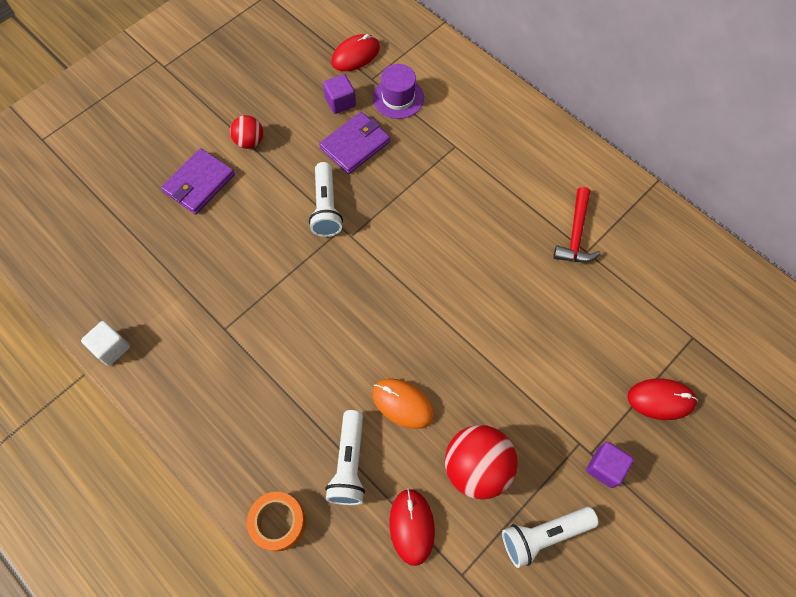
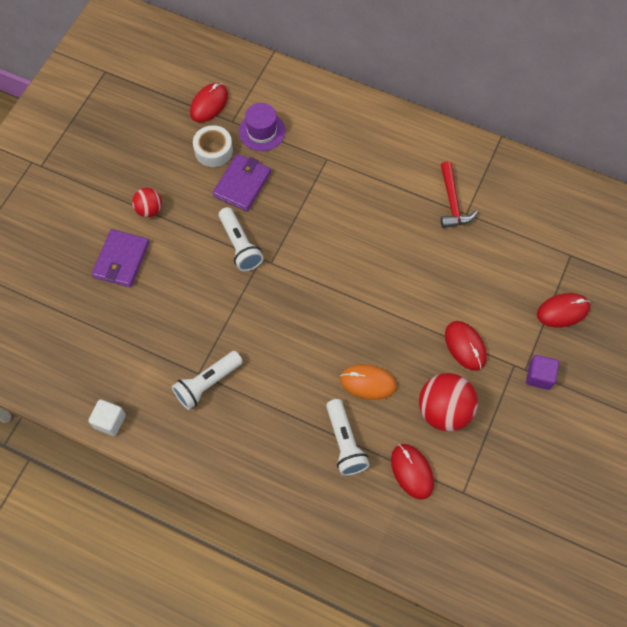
camera: 20 degrees left, 0 degrees up
orange tape [247,492,306,552] -> none
purple cube [323,74,356,114] -> white tape [193,125,233,167]
white flashlight [502,507,599,568] -> white flashlight moved to [172,351,243,410]
none -> red mouse [445,321,487,371]

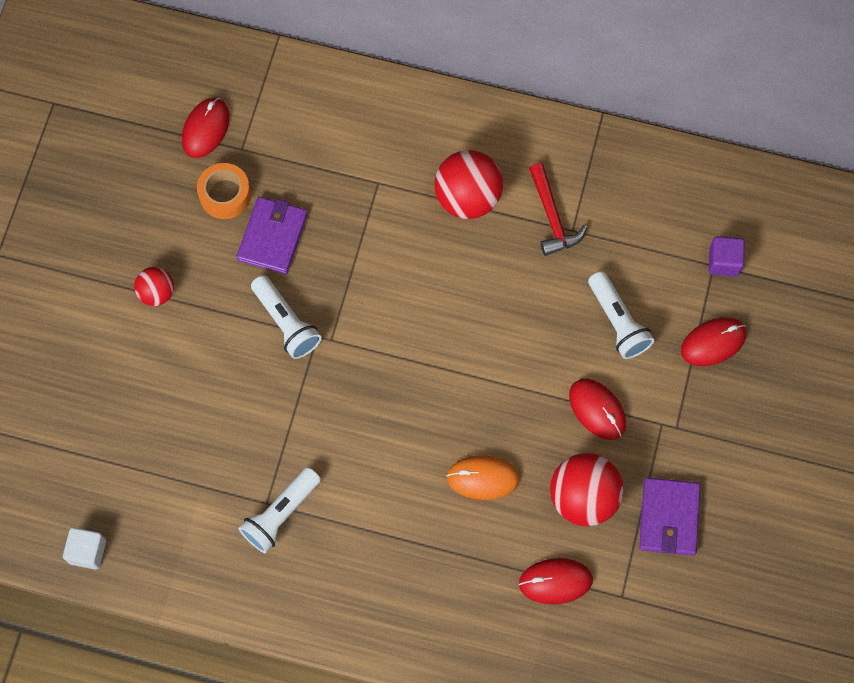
camera: 10 degrees left, 5 degrees up
white cube [88,399,126,436] -> white cube moved to [63,528,106,569]
purple wallet [92,229,149,287] -> purple wallet moved to [639,477,701,556]
white tape [193,125,233,167] -> orange tape [197,163,251,219]
purple hat [239,103,285,151] -> none
white flashlight [326,399,370,476] -> white flashlight moved to [588,271,655,359]
red mouse [391,444,434,500] -> red mouse turned 60 degrees counterclockwise [519,558,593,604]
purple cube [526,355,559,390] -> purple cube moved to [709,236,745,276]
none -> red ball [434,150,503,219]

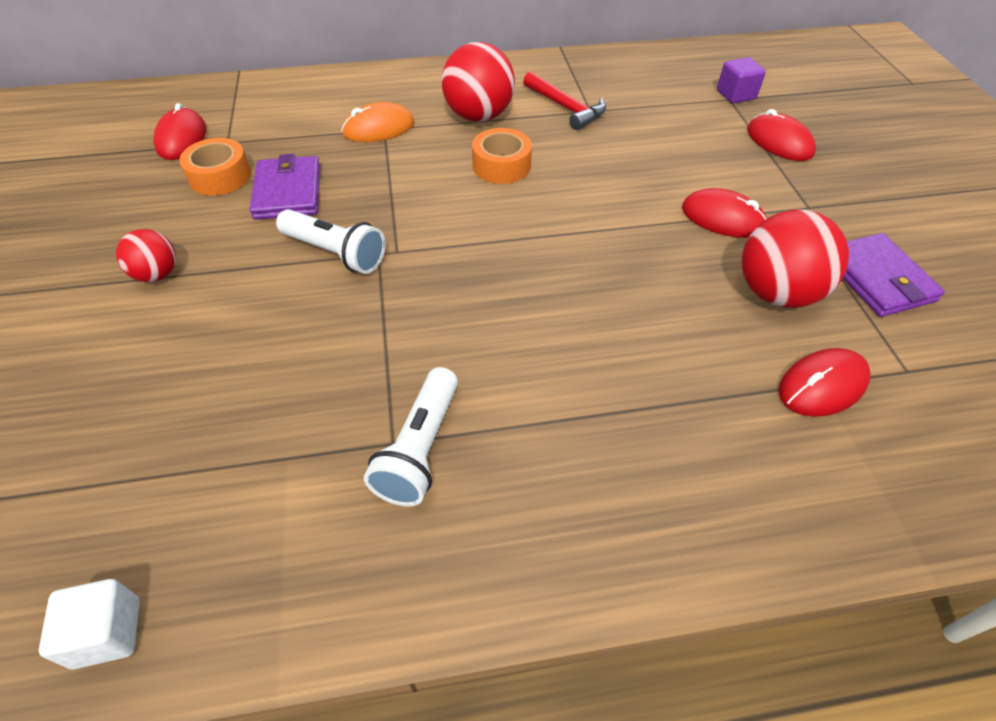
camera: 25 degrees left, 20 degrees down
orange mouse [446,455,520,500] -> orange mouse moved to [341,102,414,142]
white flashlight [588,271,655,359] -> none
red mouse [681,317,746,366] -> red mouse turned 75 degrees counterclockwise [747,109,816,161]
none -> orange tape [472,128,532,184]

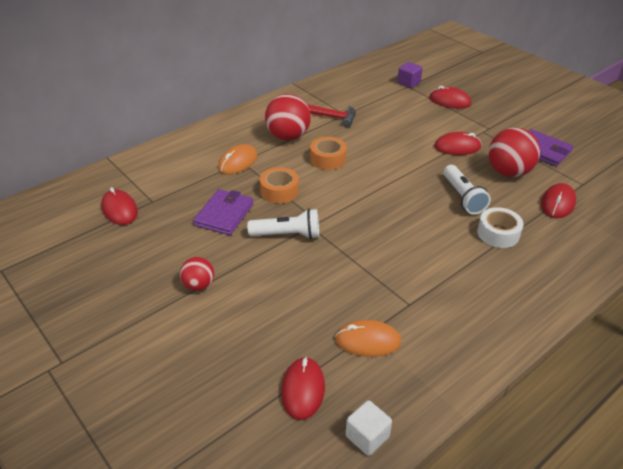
camera: 30 degrees left, 10 degrees down
orange tape [179,138,251,196] -> orange tape moved to [260,167,299,204]
purple wallet [249,154,320,220] -> purple wallet turned 60 degrees clockwise [193,189,254,235]
white flashlight [364,367,458,506] -> white flashlight moved to [444,165,491,215]
none -> red mouse [281,357,325,420]
none -> orange mouse [335,320,401,357]
none -> white tape [477,207,524,248]

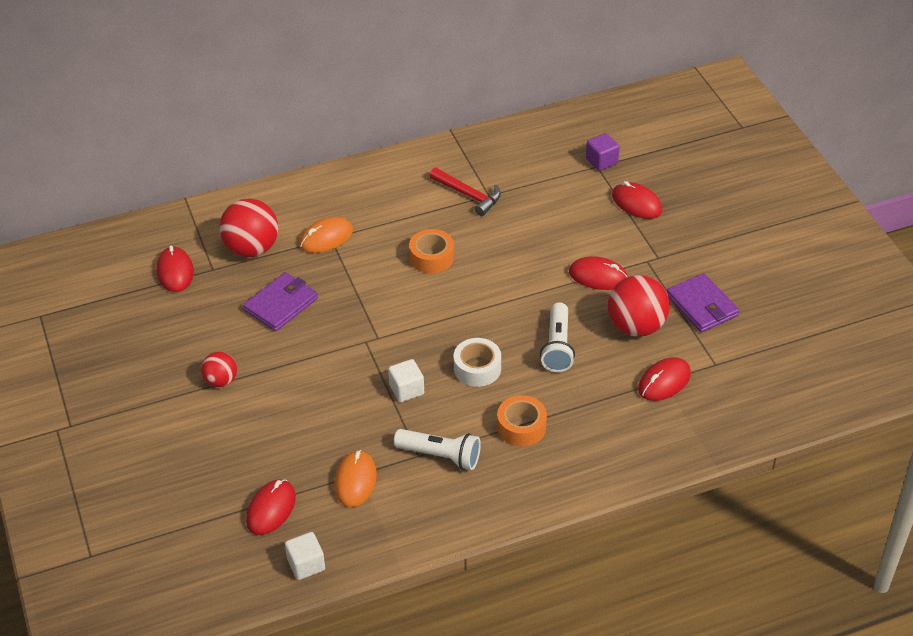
camera: 20 degrees right, 5 degrees up
white flashlight [247,209,319,239] -> white flashlight moved to [394,429,481,470]
orange tape [260,167,299,204] -> orange tape moved to [497,395,547,447]
red ball [265,94,311,141] -> red ball moved to [219,199,278,257]
orange mouse [335,320,401,357] -> orange mouse turned 75 degrees clockwise [334,450,377,507]
white tape [477,207,524,248] -> white tape moved to [454,338,501,387]
none -> white cube [388,359,424,402]

